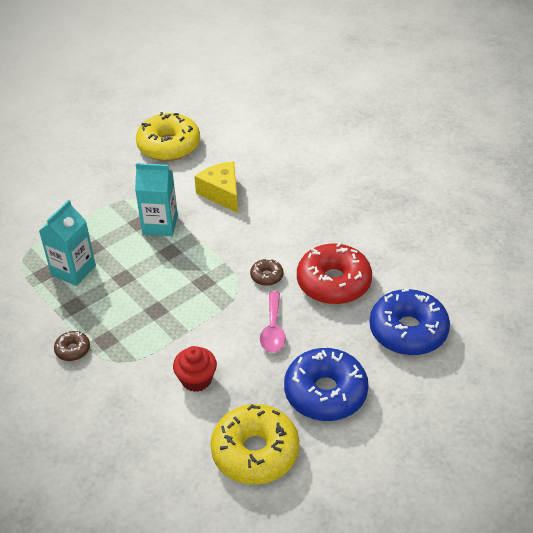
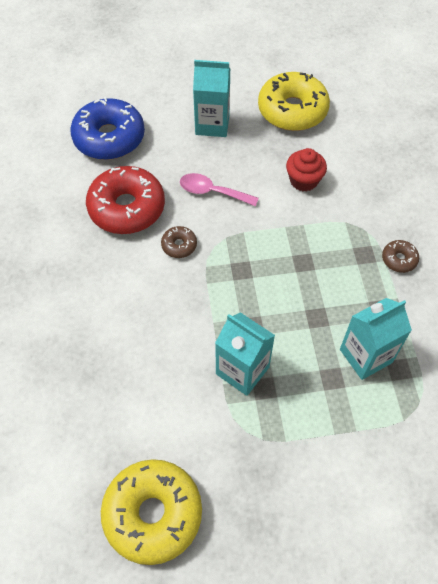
camera: 150 degrees left, 15 degrees up
yellow cheese [194,161,238,213] -> none
pink spoon [260,291,286,352] -> pink spoon turned 105 degrees counterclockwise [180,173,259,206]
blue donut [284,348,369,421] -> turquoise carton [193,60,230,137]

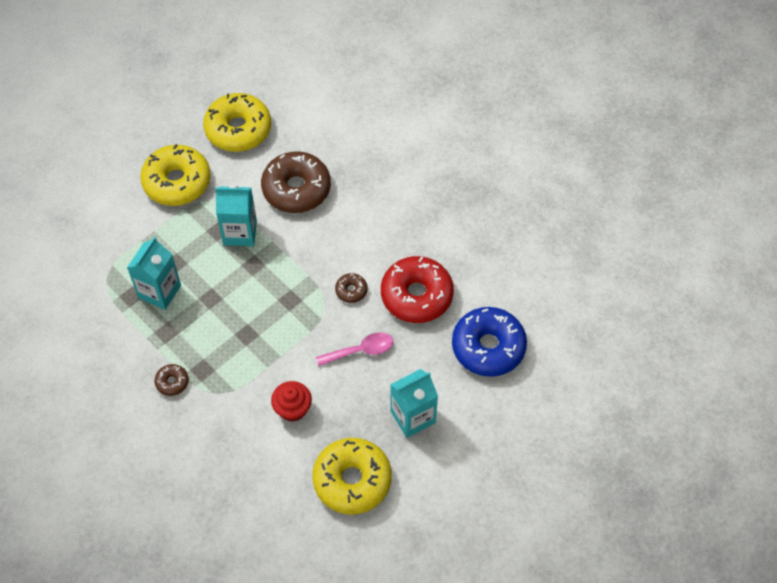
camera: 145 degrees right, 0 degrees up
none -> yellow donut [140,144,211,206]
none -> brown donut [261,151,331,213]

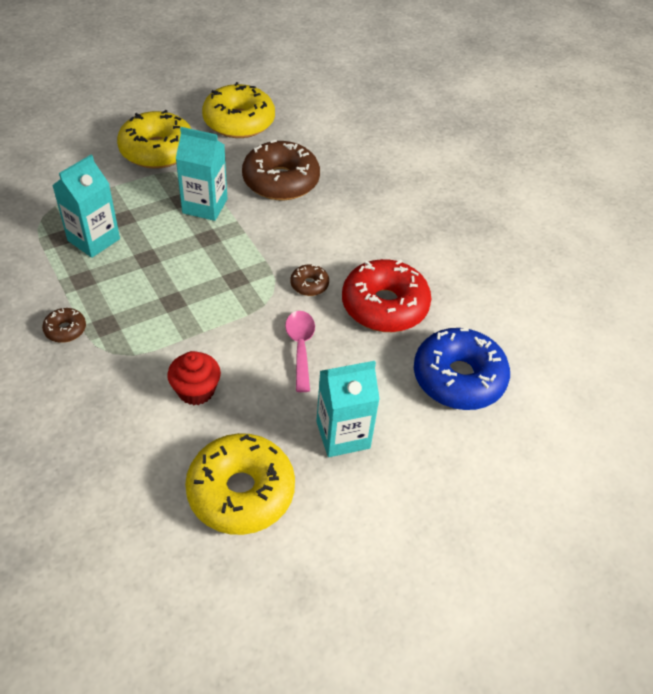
camera: 10 degrees right, 10 degrees down
pink spoon [316,332,393,366] -> pink spoon turned 90 degrees counterclockwise [285,311,315,392]

